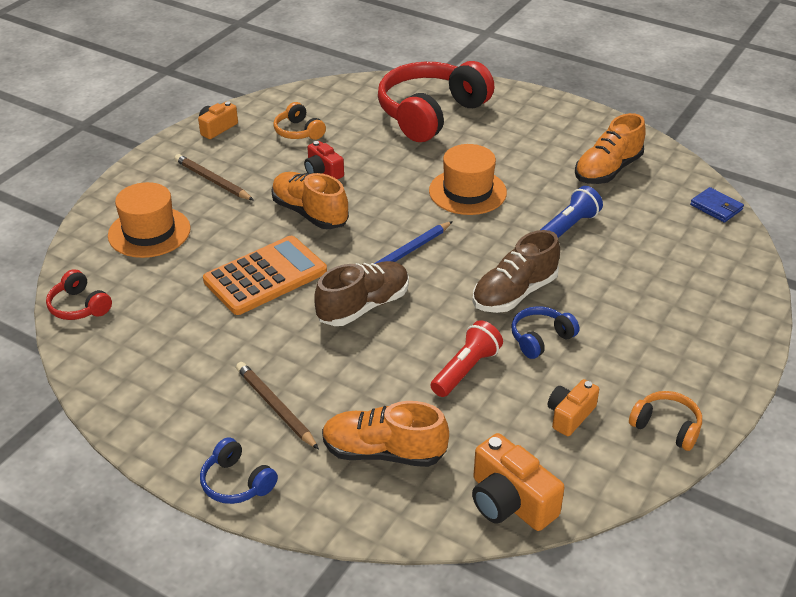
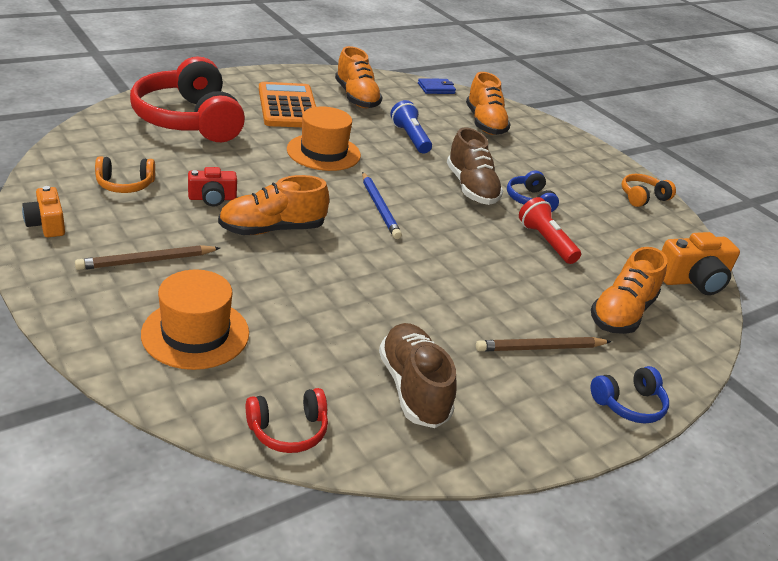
camera: 70 degrees left, 5 degrees down
orange calculator [203,236,327,315] -> orange calculator moved to [259,82,316,127]
brown shoe [315,261,409,326] -> brown shoe moved to [379,323,456,428]
orange camera [548,379,599,436] -> none
none -> orange shoe [466,72,511,135]

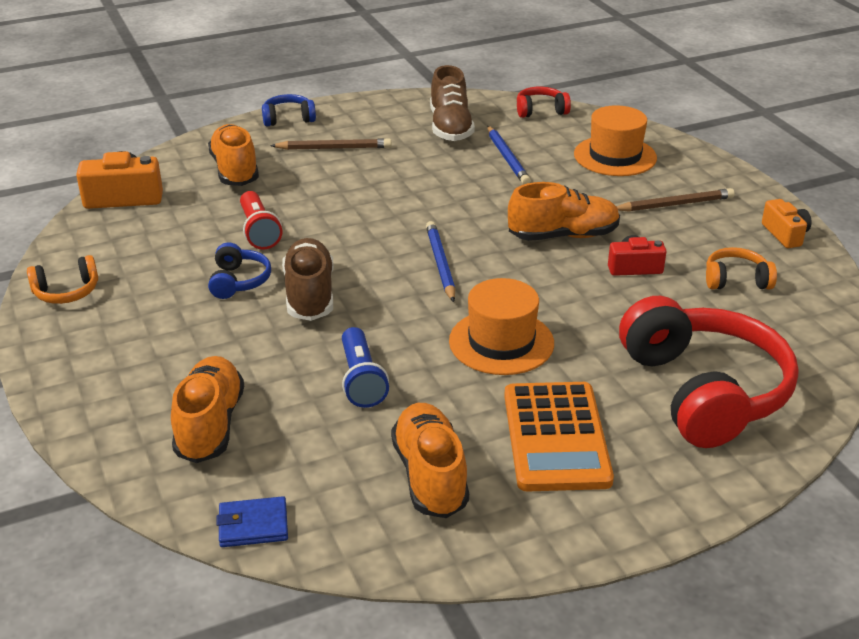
camera: 165 degrees left, 0 degrees up
orange shoe [591,247,667,334] -> orange shoe turned 60 degrees counterclockwise [208,124,259,186]
none -> blue pencil [487,126,531,185]

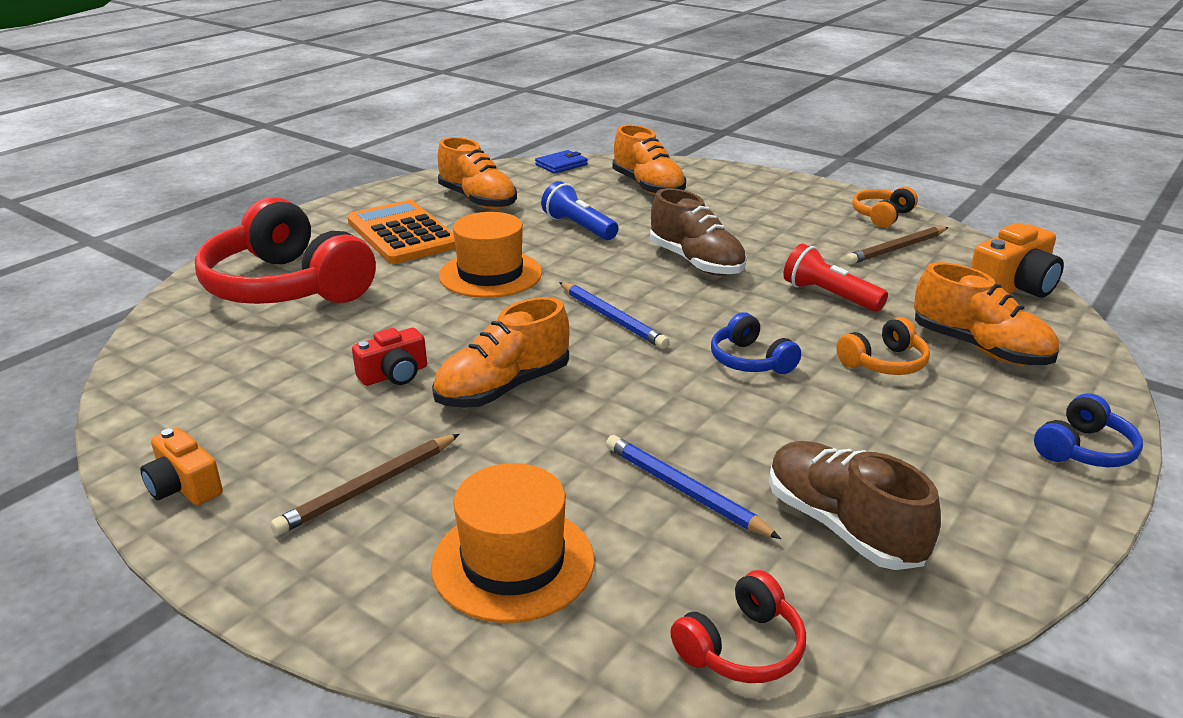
camera: 150 degrees right, 5 degrees down
blue headphones [208,242,271,299] -> blue headphones moved to [711,312,801,374]
brown pencil [270,138,391,150] -> brown pencil moved to [845,227,949,265]
orange headphones [706,247,777,289] -> orange headphones moved to [836,317,930,375]

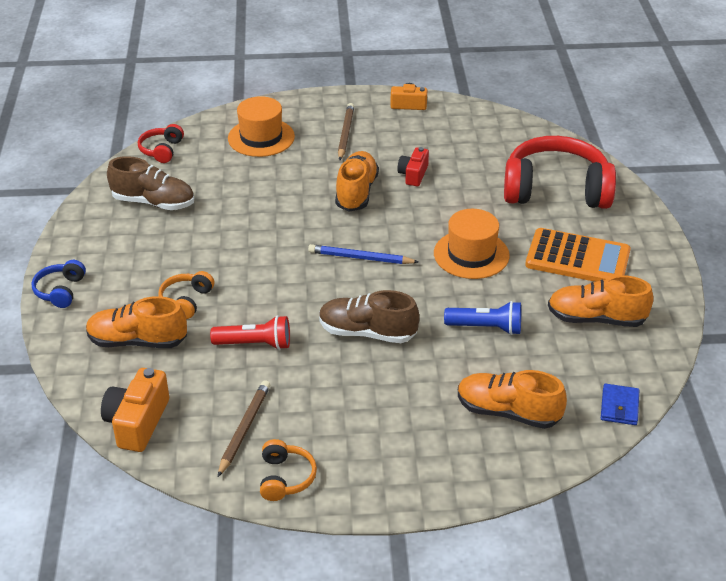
camera: 140 degrees right, 10 degrees up
blue pencil [606,435,781,539] -> none
blue headphones [711,312,801,374] -> none

